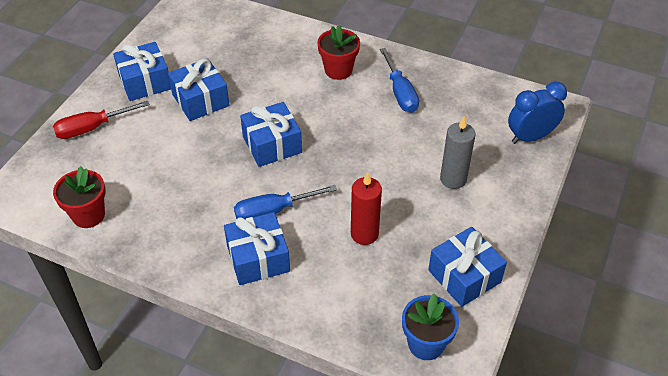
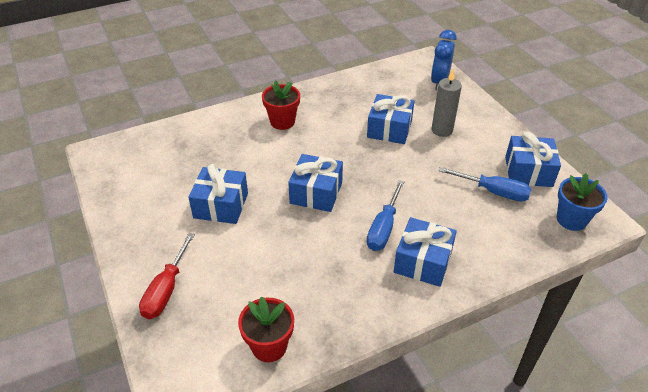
camera: 50 degrees left, 5 degrees down
blue gift [113,42,171,101] -> blue gift moved to [367,94,414,144]
red candle [351,172,382,245] -> none
blue screwdriver [380,48,419,113] -> blue screwdriver moved to [438,167,531,202]

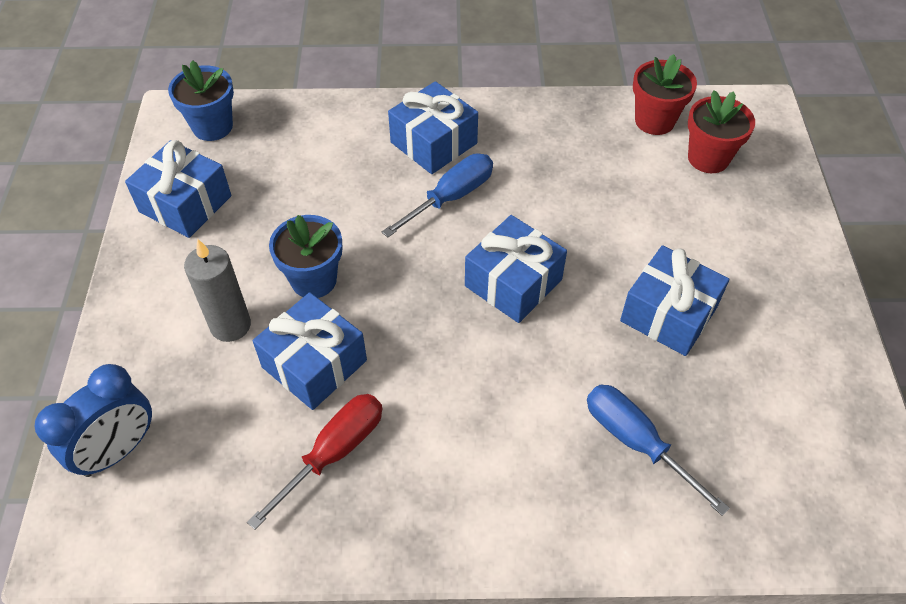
camera: 155 degrees left, 10 degrees up
red screwdriver [139,233,195,319] -> red screwdriver moved to [247,394,382,530]
red flower pot [262,81,300,130] -> red flower pot moved to [688,90,755,173]
blue screwdriver [438,167,531,202] -> blue screwdriver moved to [587,385,730,516]
none -> blue flower pot [269,215,343,298]

